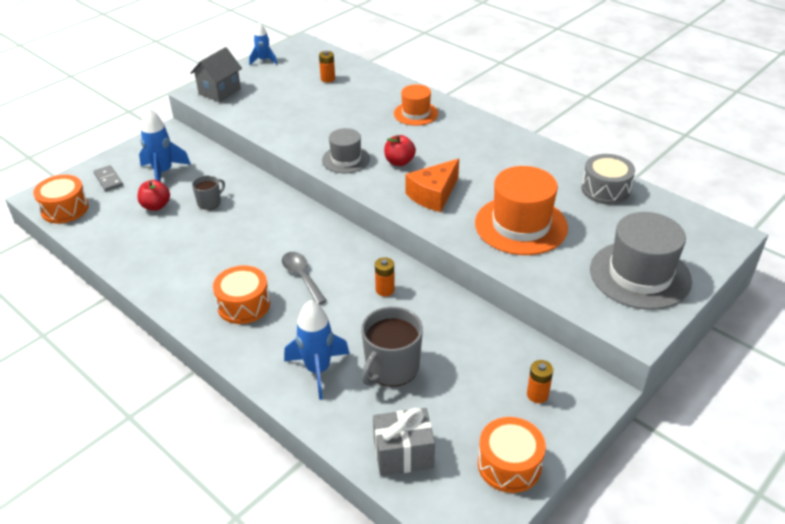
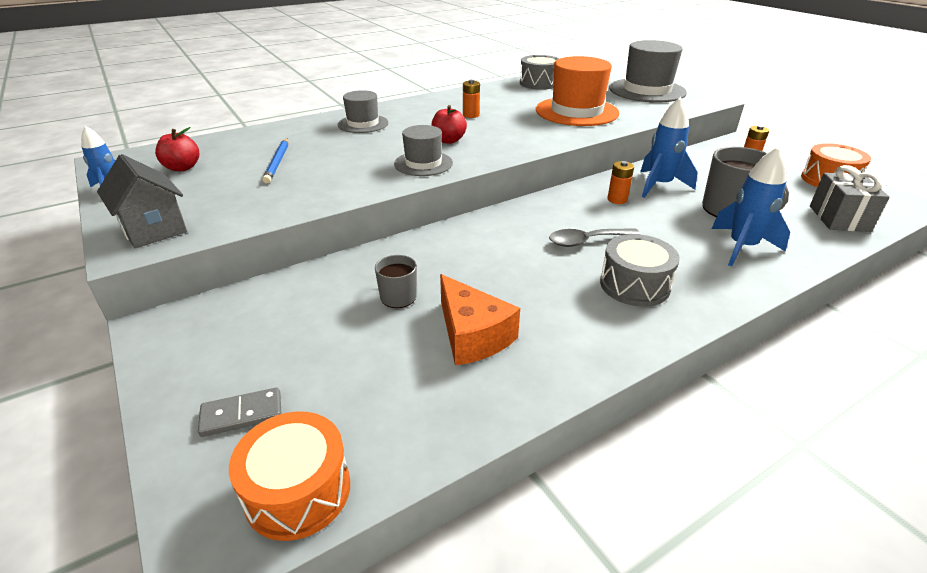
camera: 75 degrees left, 5 degrees down
red apple [137,180,170,211] -> red apple moved to [155,127,199,171]
blue rocket [139,108,191,182] -> blue rocket moved to [640,97,697,198]
orange drum [213,265,270,324] -> grey drum [600,234,680,307]
orange battery [319,51,335,82] -> orange battery moved to [463,80,480,118]
orange hat [394,84,438,126] -> grey hat [338,90,388,133]
orange cheese [406,159,459,212] -> orange cheese moved to [440,274,520,366]
none -> blue pencil [262,138,288,183]

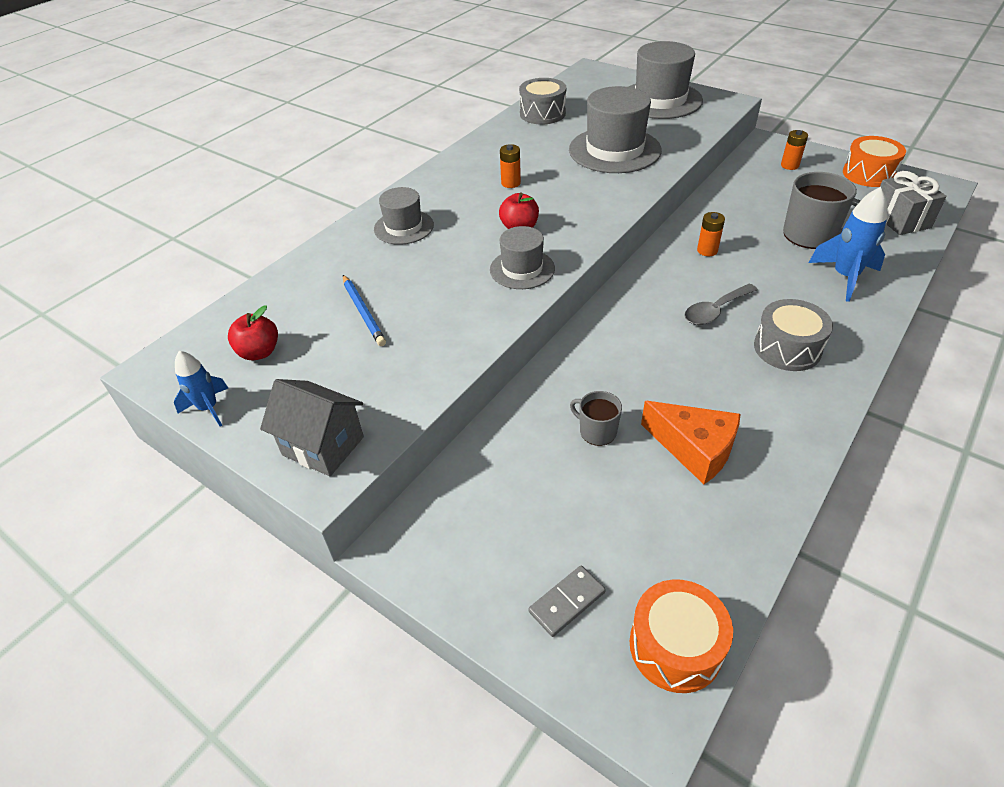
camera: 20 degrees left, 10 degrees up
orange hat [536,56,619,126] -> grey hat [569,86,662,173]
blue rocket [640,97,697,198] -> none

